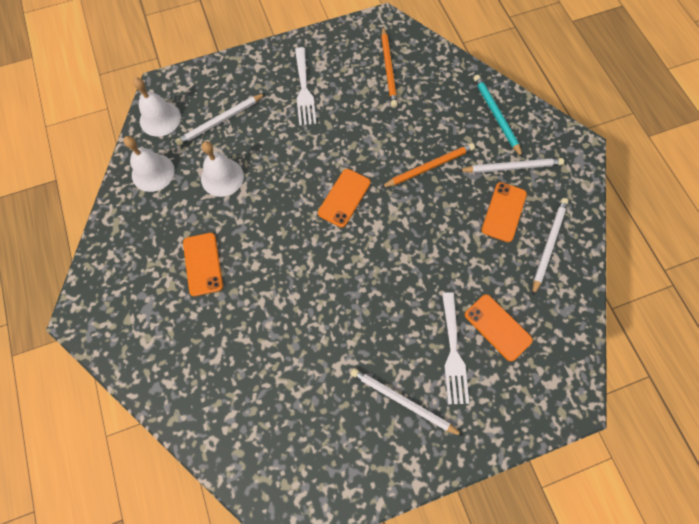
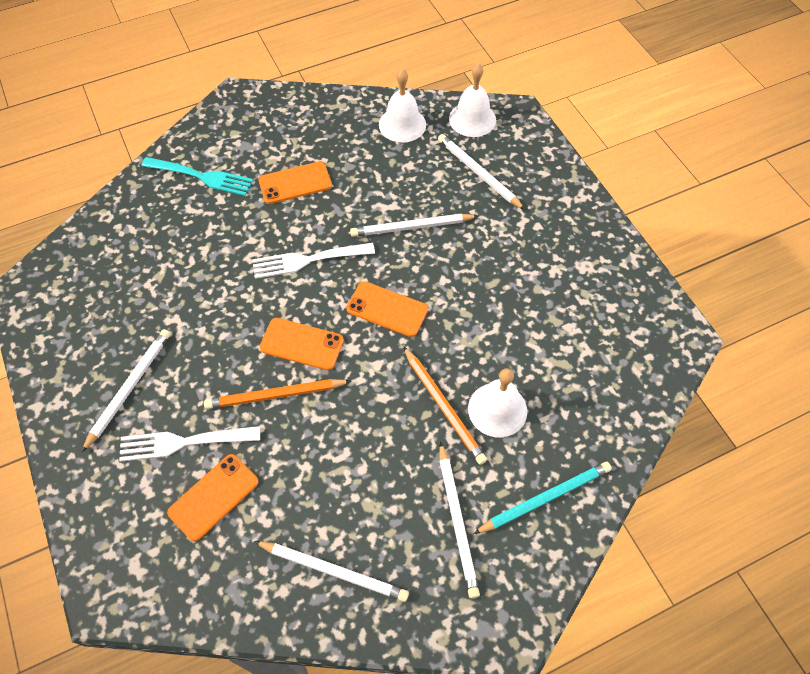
camera: 85 degrees right, 10 degrees down
white bell [201,141,244,197] -> white bell moved to [468,368,527,437]
white fork [295,47,316,126] -> white fork moved to [252,243,375,279]
orange pencil [381,27,398,108] -> orange pencil moved to [204,379,351,409]
orange phone [481,182,527,242] -> orange phone moved to [260,318,344,370]
none -> turquoise fork [142,157,253,196]
none -> white pencil [350,214,478,237]

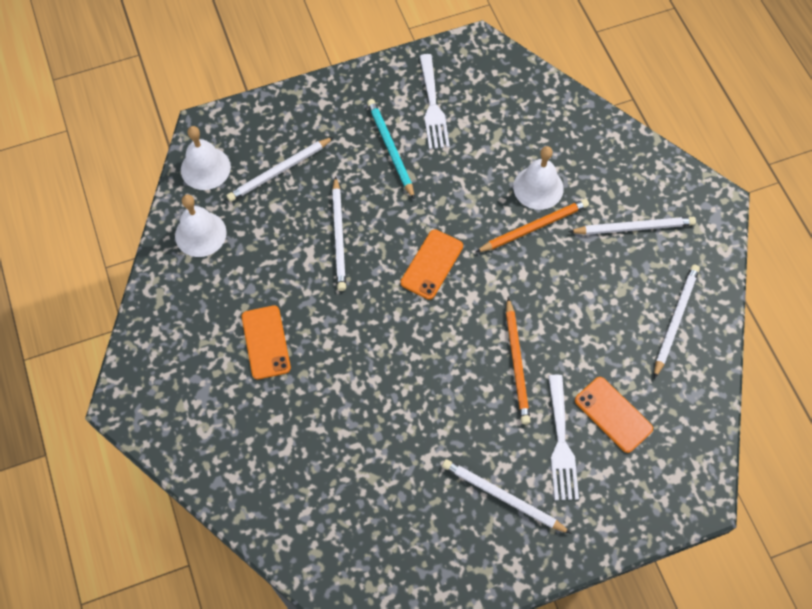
camera: 85 degrees left, 5 degrees up
turquoise fork [142,157,253,196] -> none
white fork [252,243,375,279] -> white fork moved to [420,54,450,149]
orange phone [260,318,344,370] -> none
turquoise pencil [473,462,612,534] -> turquoise pencil moved to [367,99,415,200]

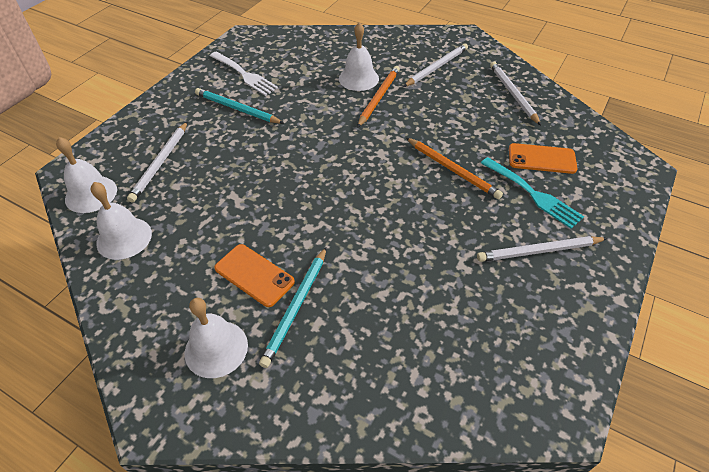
camera: 40 degrees left, 15 degrees down
white pencil [332,176,346,291] -> none
orange phone [401,229,463,300] -> none
white fork [548,375,579,500] -> turquoise fork [481,157,584,229]
none -> white bell [185,298,248,378]
none -> turquoise pencil [259,247,327,368]

